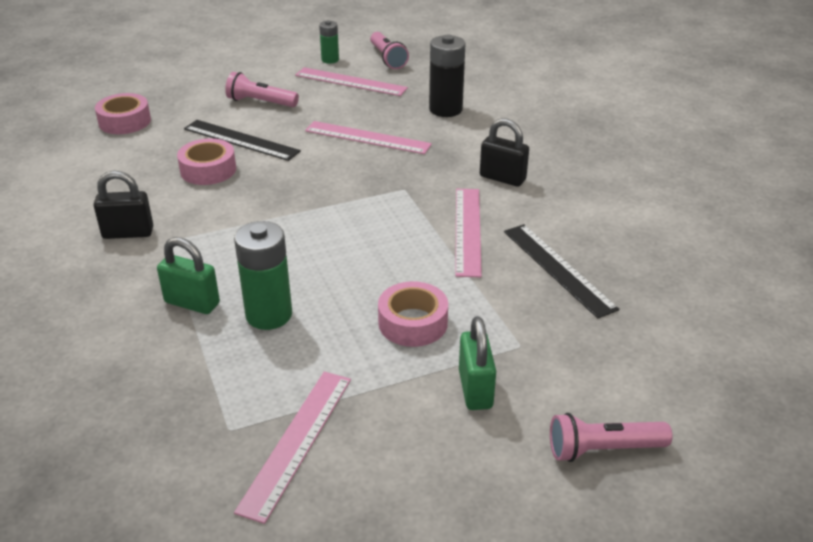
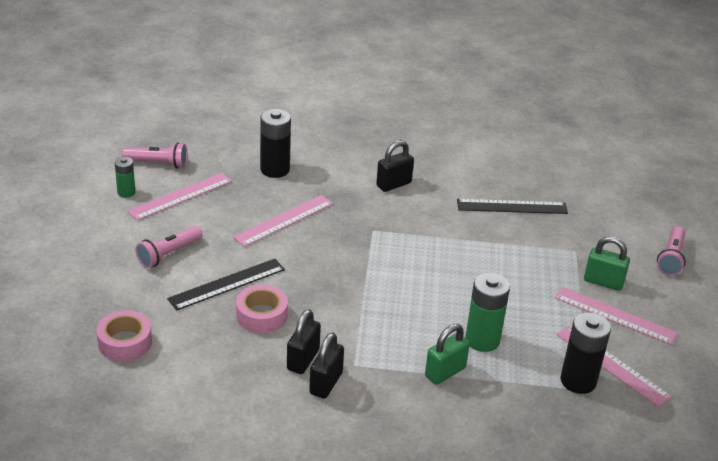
camera: 65 degrees left, 0 degrees up
pink tape [378,281,448,347] -> none
pink ruler [455,189,482,278] -> pink ruler moved to [555,287,678,345]
none -> black padlock [287,309,321,374]
none -> black battery [560,312,611,394]

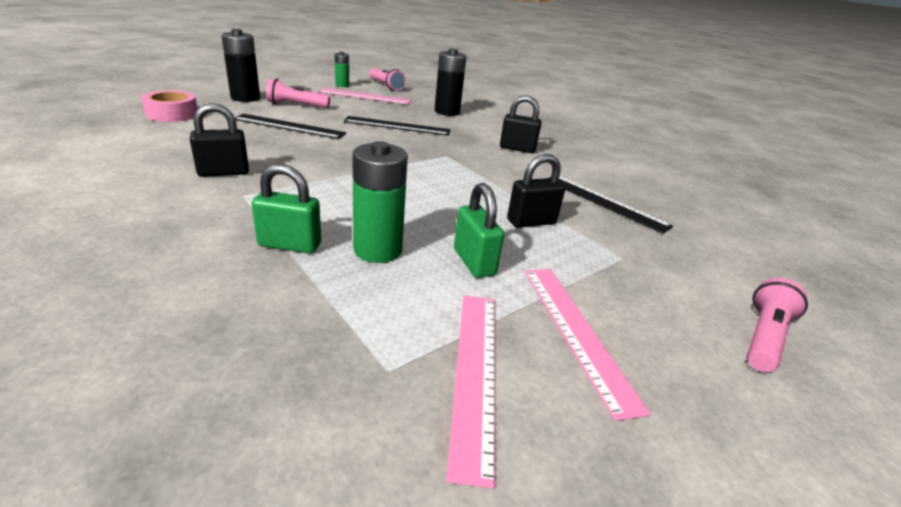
camera: 45 degrees right, 5 degrees down
pink ruler [233,195,333,247] -> black ruler [344,116,450,136]
pink tape [236,285,288,333] -> none
black padlock [309,332,344,399] -> black padlock moved to [507,154,565,228]
black battery [560,312,611,394] -> black battery moved to [221,29,260,102]
green padlock [584,236,630,291] -> green padlock moved to [454,183,504,278]
pink flashlight [657,226,686,276] -> pink flashlight turned 150 degrees clockwise [747,278,808,372]

